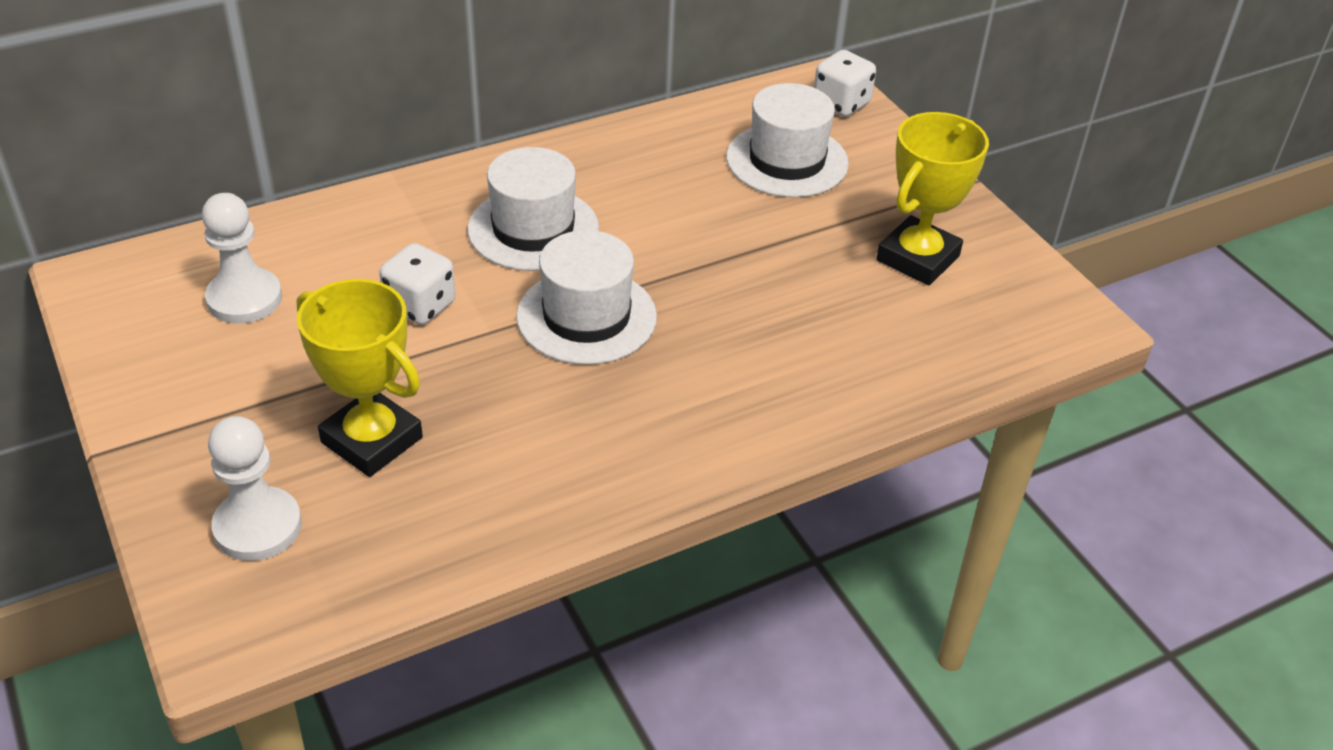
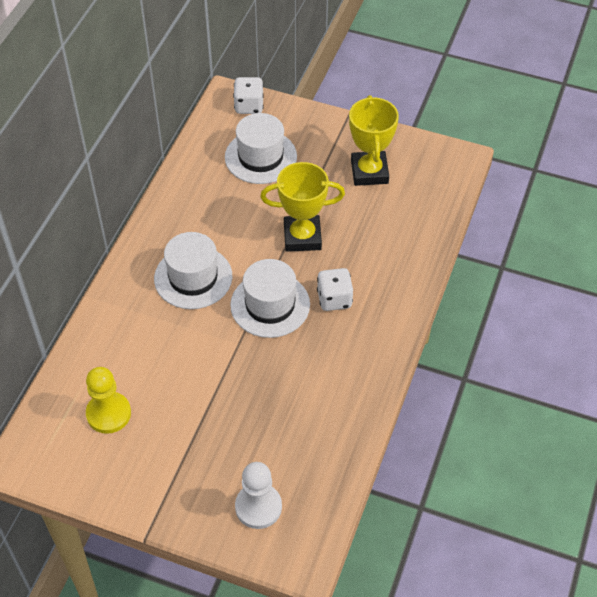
camera: 40 degrees left, 10 degrees up
white pawn [202,193,282,323] -> yellow pawn [86,367,131,434]
yellow trophy [297,279,423,477] -> yellow trophy moved to [260,162,345,252]
white dice [379,243,456,325] -> white dice moved to [317,268,353,311]

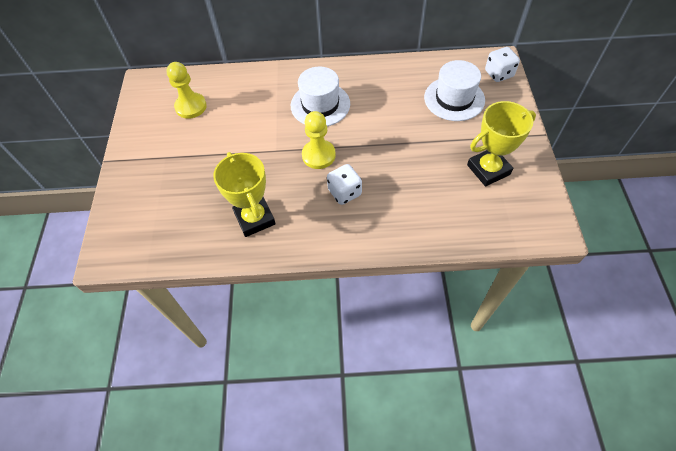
camera: 70 degrees right, 5 degrees up
white hat [230,259,310,338] -> yellow pawn [302,111,336,169]
white pawn [235,462,282,529] -> none
yellow trophy [260,162,345,252] -> yellow trophy moved to [213,152,276,237]

